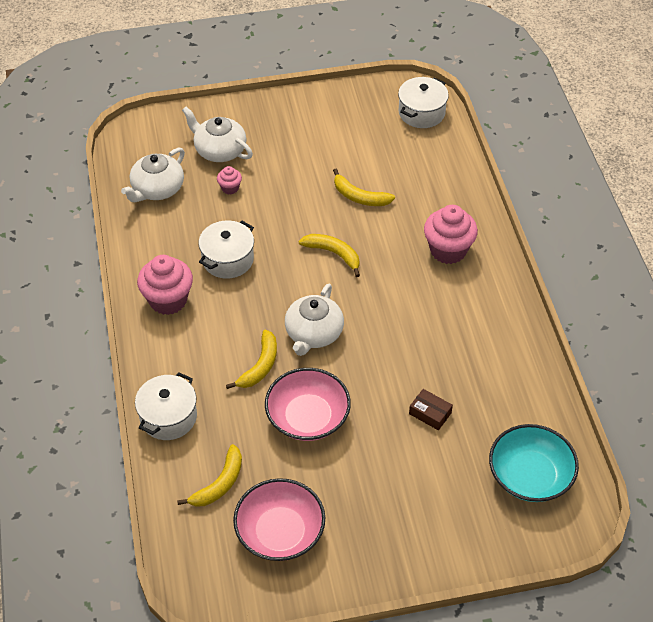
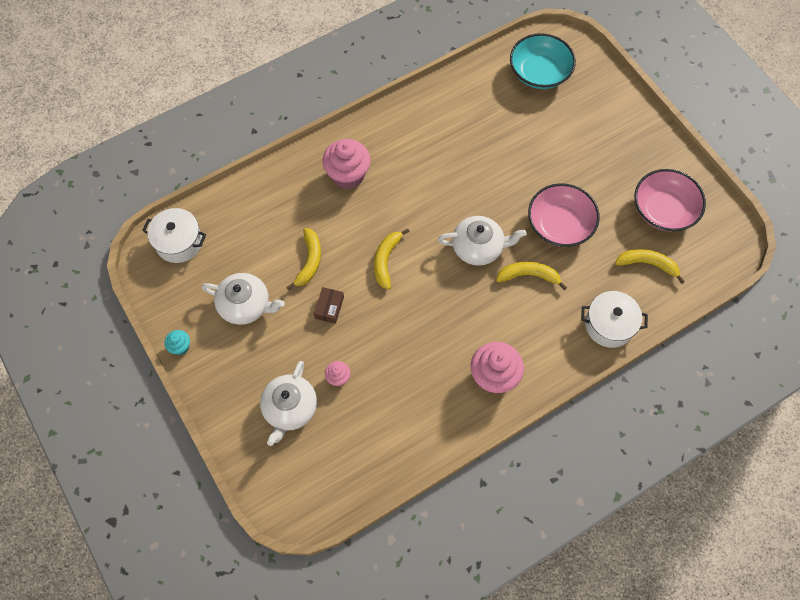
camera: 110 degrees left, 15 degrees up
white teapot [121,148,185,202] -> white teapot moved to [201,273,285,325]
white pot [199,221,254,279] -> none
brown box [409,389,453,430] -> brown box moved to [314,287,344,324]
none -> turquoise cupcake [164,330,190,355]

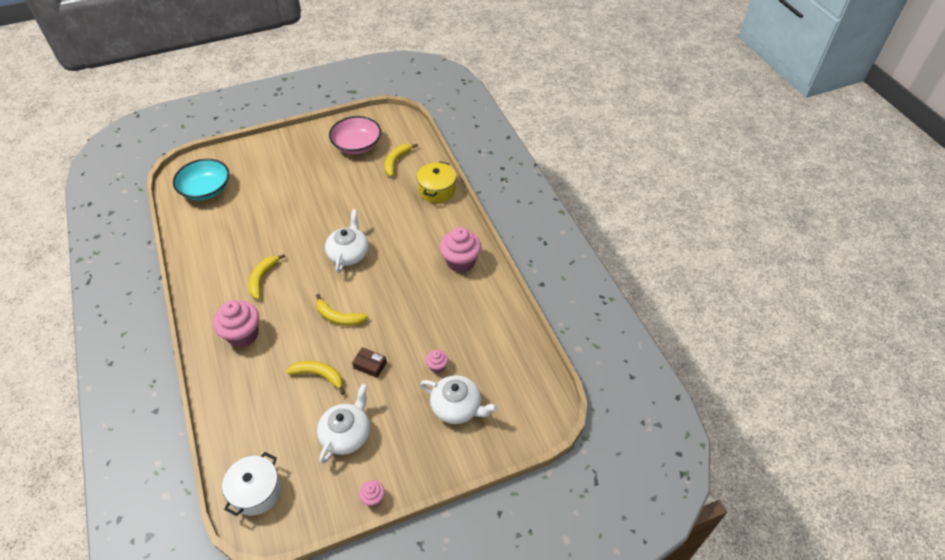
camera: 80 degrees left, 15 degrees down
turquoise cupcake [164,330,190,355] -> pink cupcake [359,480,385,507]
yellow banana [496,262,567,290] -> yellow banana moved to [249,254,285,299]
pink bowl [528,183,600,247] -> none
white pot [581,291,648,348] -> yellow pot [417,161,456,203]

